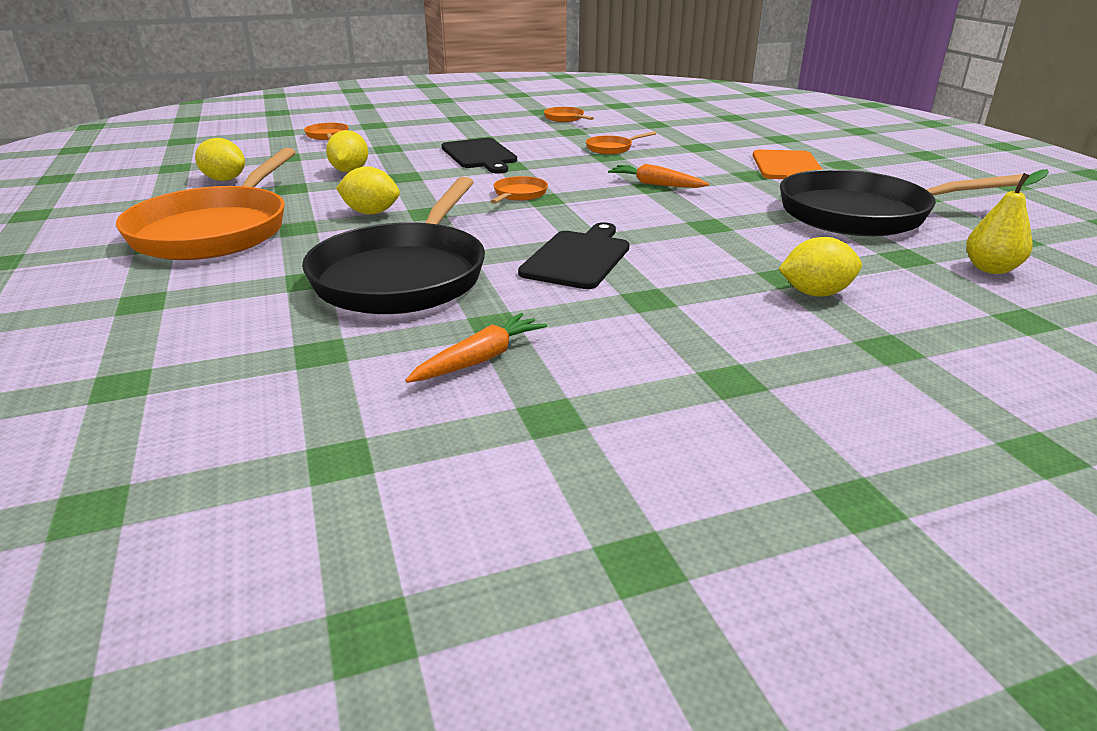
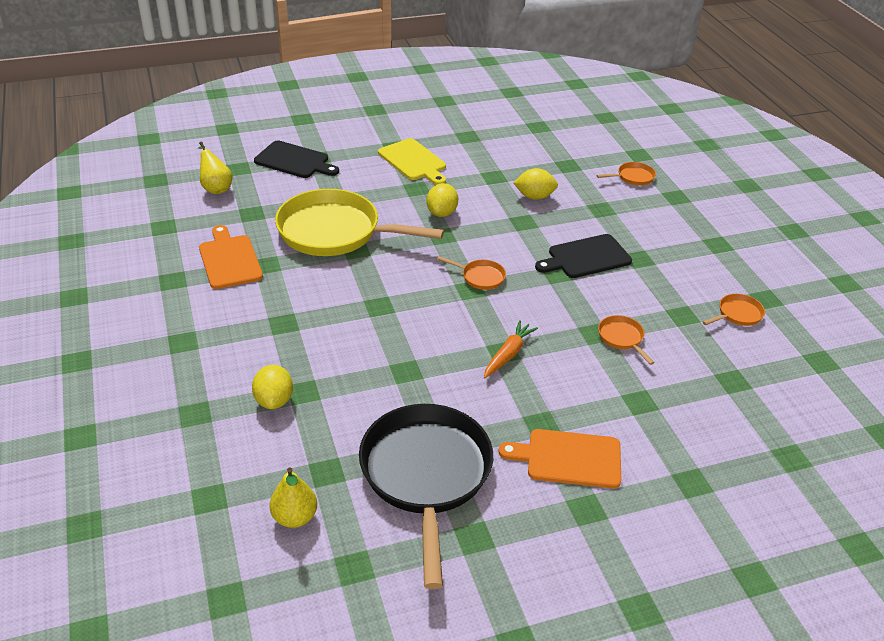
camera: 90 degrees right, 10 degrees up
orange pan [116,148,296,260] -> yellow cutting board [378,138,446,185]
yellow lemon [195,138,245,181] -> none
black pan [302,177,485,314] -> yellow pan [275,189,444,256]
orange carrot [405,313,547,383] -> orange cutting board [199,225,263,289]
black cutting board [518,222,630,289] -> black cutting board moved to [254,141,339,178]
none -> yellow pear [198,142,232,194]

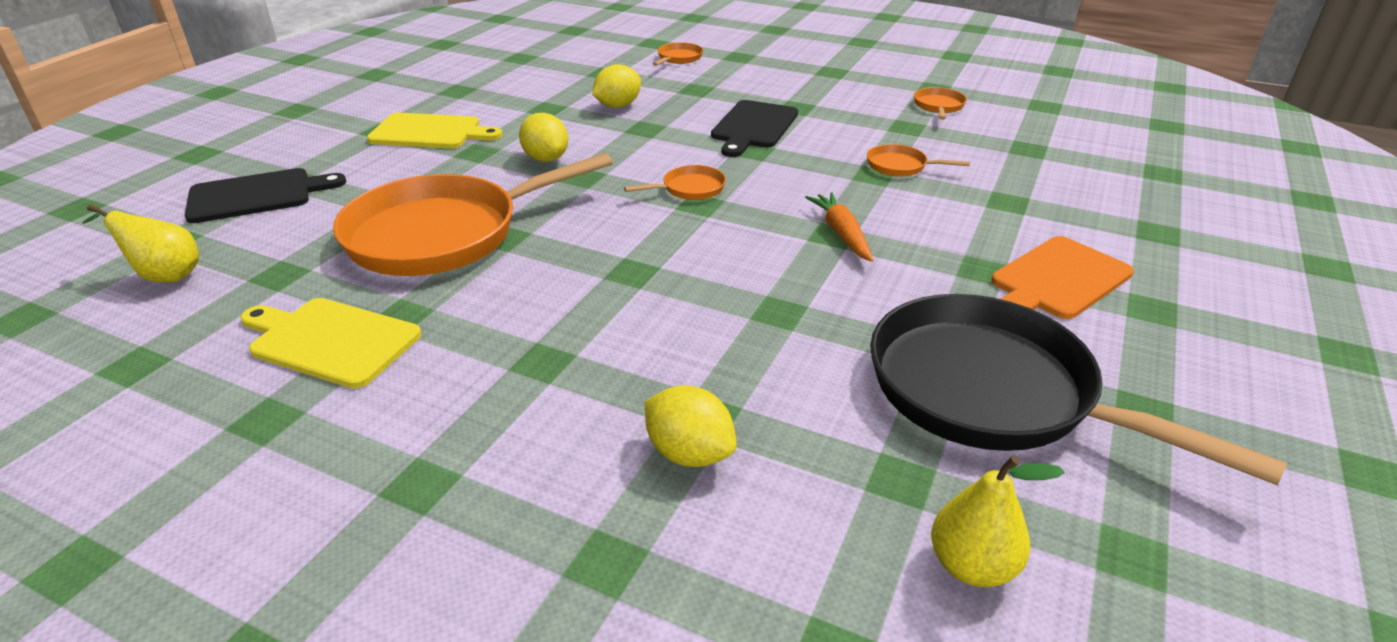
camera: 45 degrees left, 5 degrees down
orange cutting board [199,225,263,289] -> yellow cutting board [240,298,422,389]
yellow pan [275,189,444,256] -> orange pan [333,153,613,276]

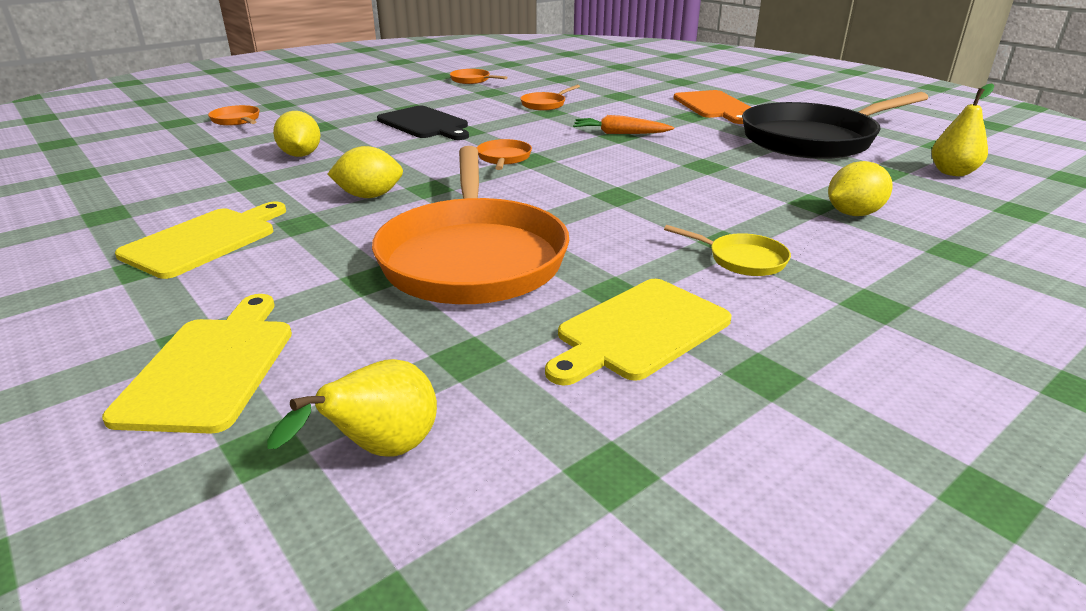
camera: 65 degrees left, 5 degrees down
black cutting board [185,168,346,223] -> yellow cutting board [102,294,292,434]
none -> yellow pan [664,225,791,276]

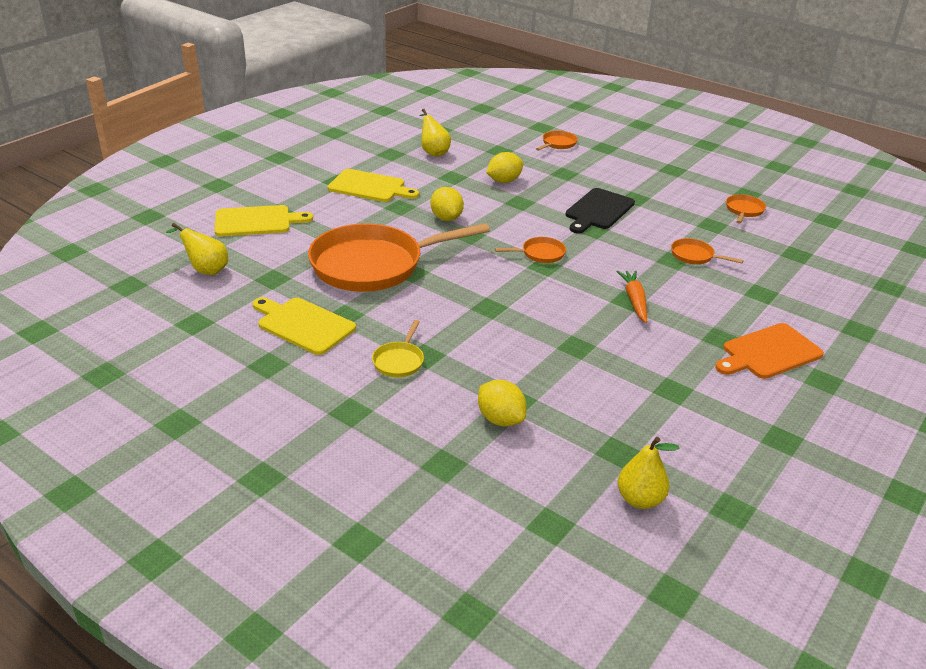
camera: 75 degrees right, 5 degrees up
black pan [742,92,928,159] -> none
none -> yellow pear [419,109,451,157]

